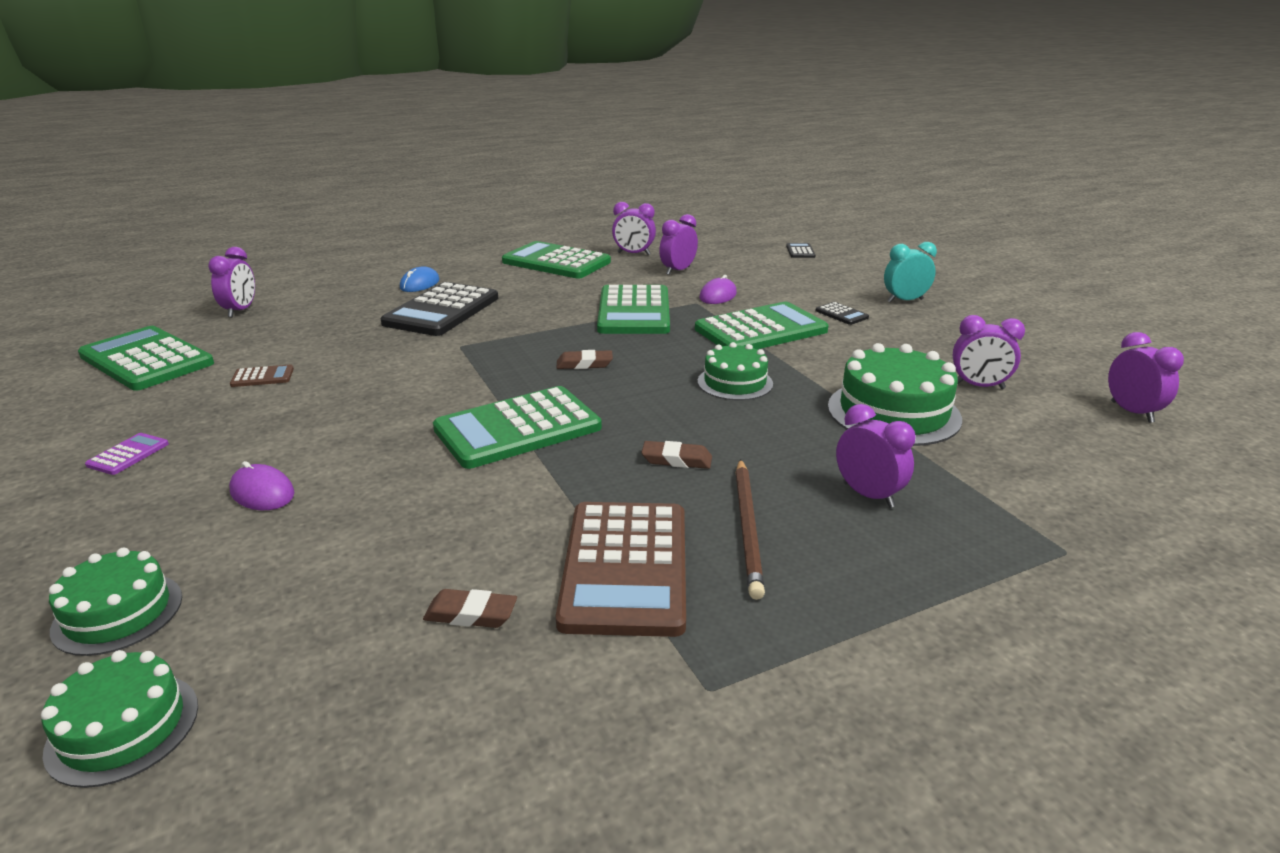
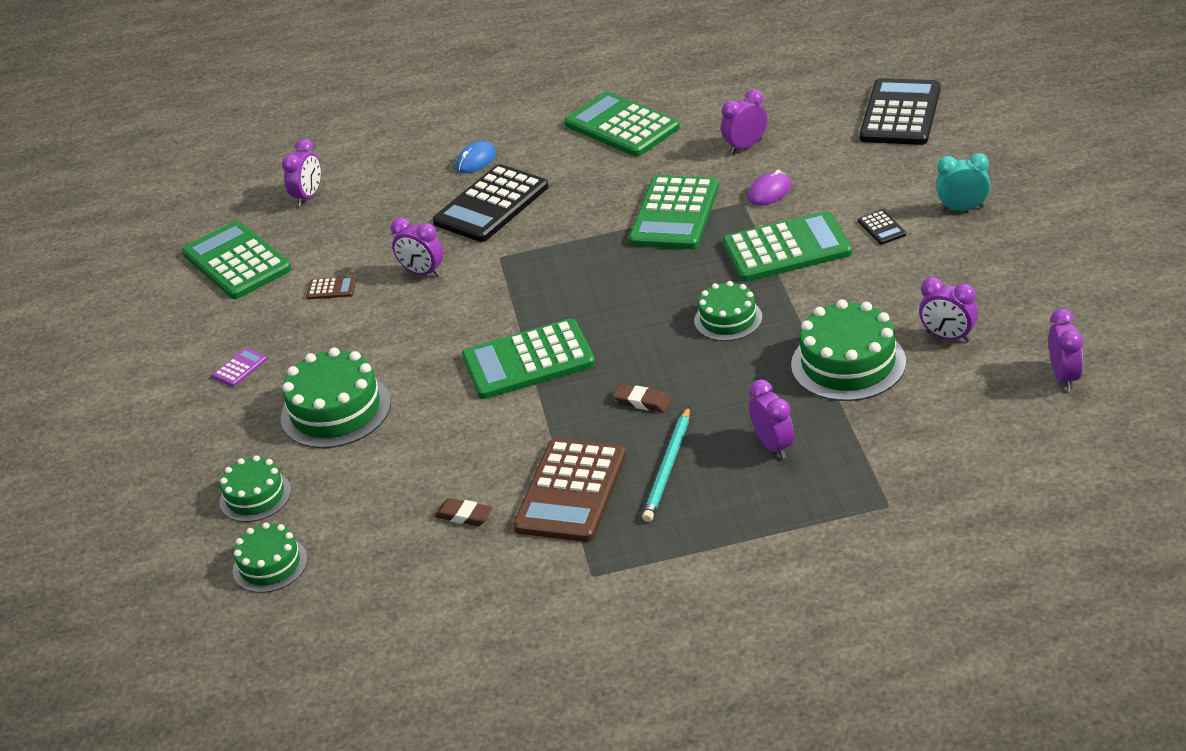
camera: 20 degrees right, 10 degrees up
purple mouse [229,461,295,510] -> green cake [281,347,391,448]
brown eraser [556,350,613,369] -> none
purple clock [612,202,656,255] -> purple clock moved to [391,218,444,277]
brown pencil [735,459,765,600] -> turquoise pencil [642,407,690,522]
black calculator [786,243,815,258] -> black calculator [860,78,940,145], size x2.40

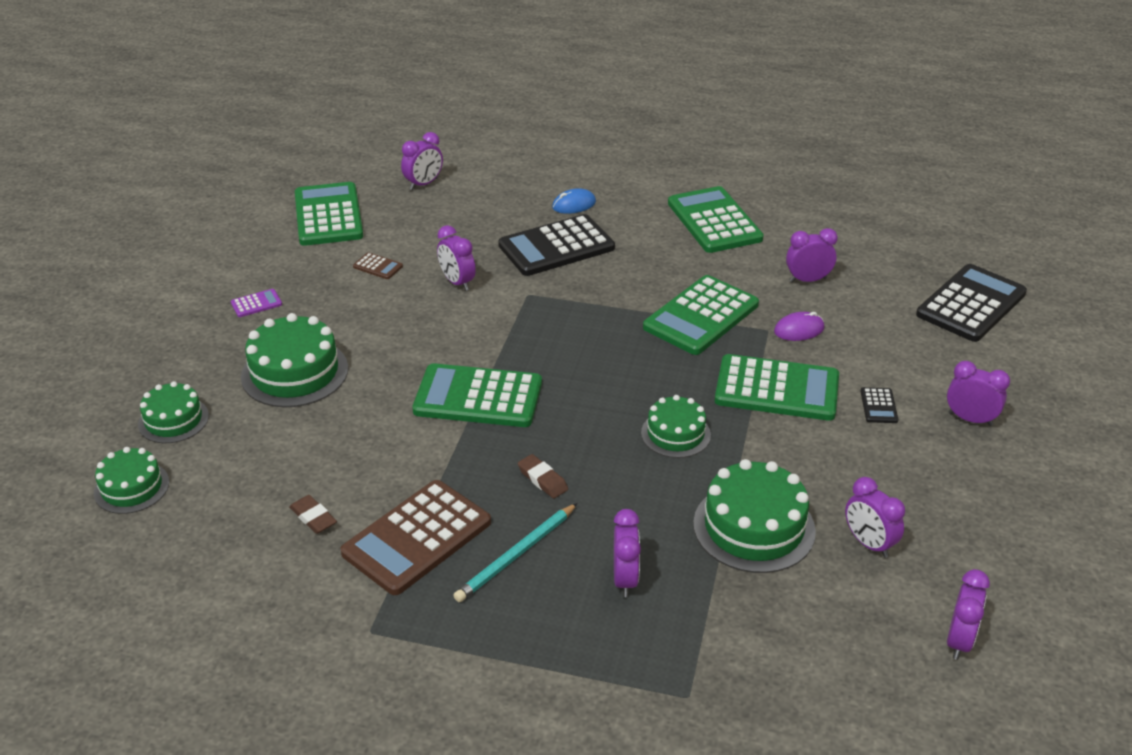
camera: 20 degrees right, 0 degrees up
turquoise clock [936,153,990,211] -> purple clock [947,361,1010,426]

